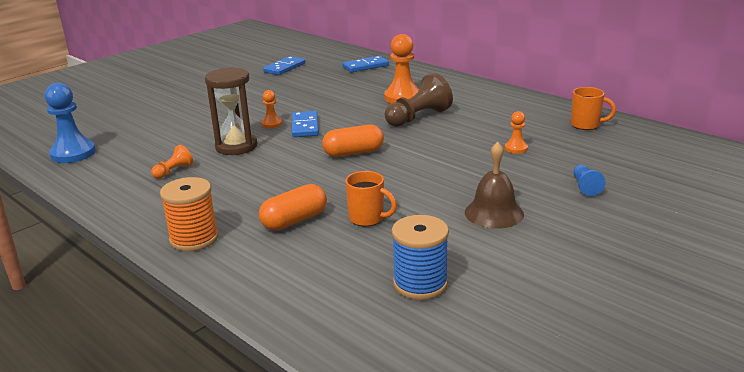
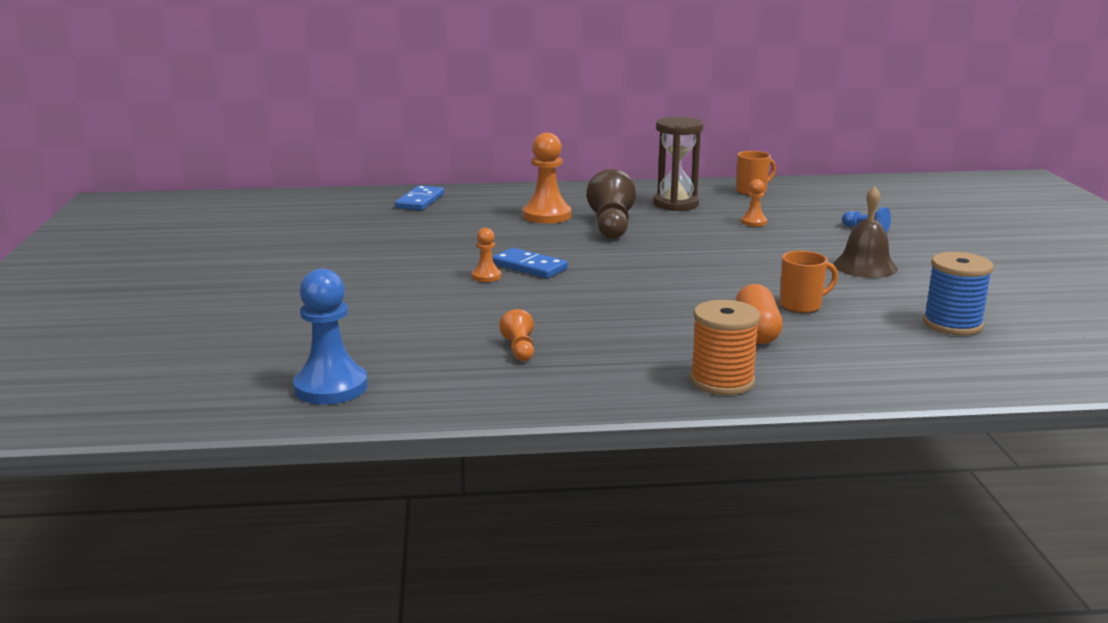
camera: 50 degrees left, 5 degrees down
brown hourglass [205,67,257,155] -> brown hourglass moved to [653,117,703,211]
blue domino [263,56,305,75] -> none
orange capsule [322,125,384,157] -> none

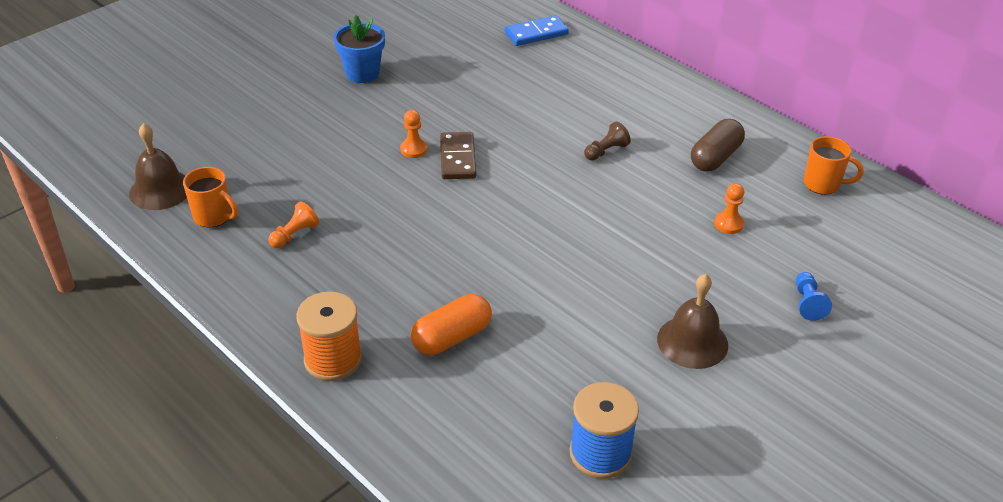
camera: 50 degrees right, 20 degrees up
blue pawn [293,268,368,405] -> brown bell [129,123,187,210]
blue domino [492,248,568,278] -> brown domino [440,132,476,179]
orange pawn [523,133,571,223] -> none
brown pawn [587,169,636,239] -> brown pawn [584,122,631,161], size x0.52
brown hourglass [653,117,703,211] -> brown capsule [691,119,745,172]
orange mug [780,251,838,313] -> orange mug moved to [183,167,238,228]
none -> blue flower pot [334,15,385,83]

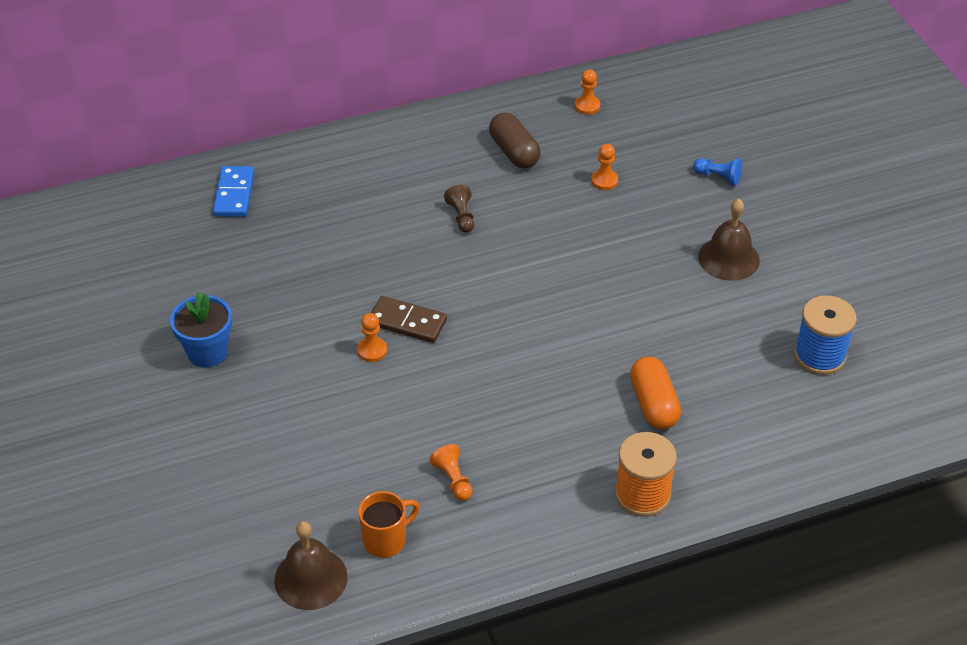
camera: 65 degrees left, 5 degrees up
orange mug [804,136,863,195] -> orange pawn [575,69,600,115]

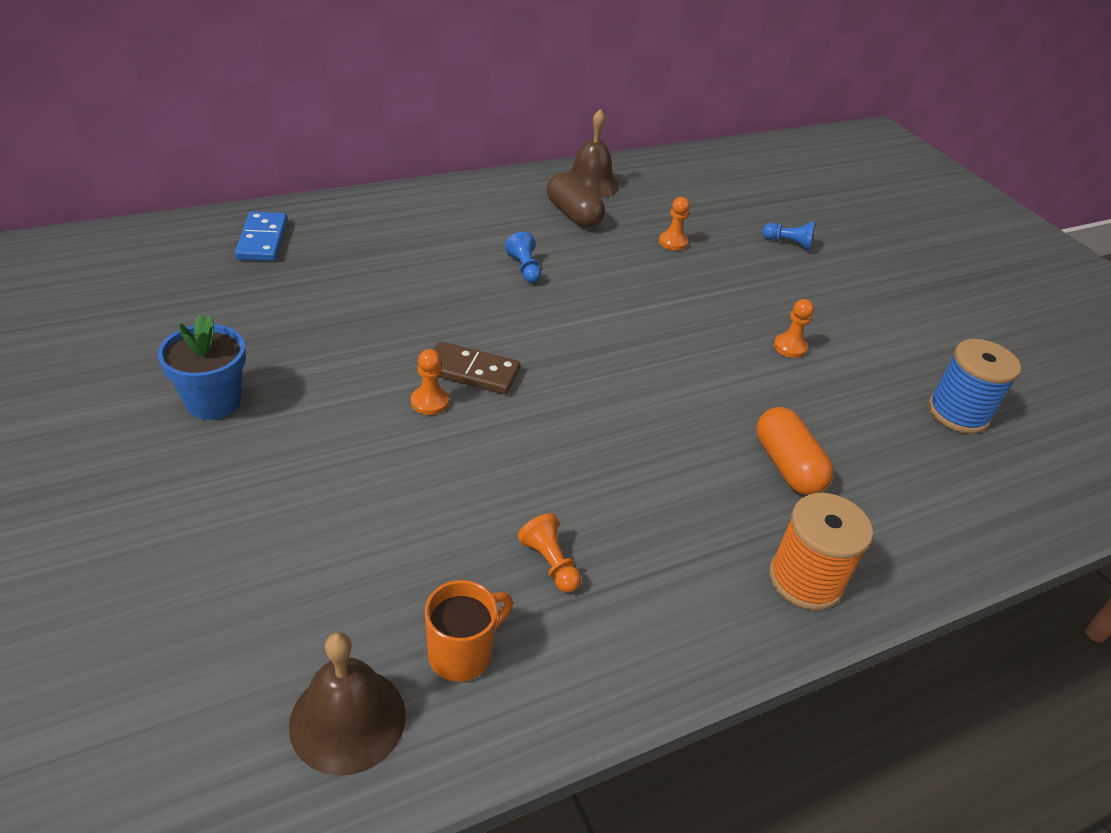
camera: 10 degrees left, 5 degrees down
brown pawn [444,185,474,233] -> blue pawn [505,232,542,283]
orange pawn [575,69,600,115] -> orange pawn moved to [774,299,814,358]
brown bell [698,199,760,281] -> brown bell moved to [568,109,619,198]

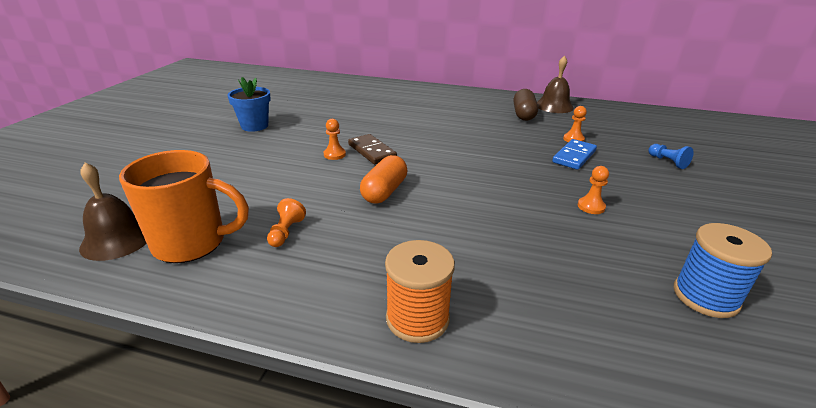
camera: 45 degrees right, 10 degrees down
blue domino [235,212,288,261] -> blue domino moved to [552,139,597,170]
orange mug [425,580,513,682] -> orange mug [119,150,249,263], size x1.75
blue pawn [505,232,542,283] -> none
orange capsule [756,407,834,495] -> orange capsule moved to [360,155,407,204]

